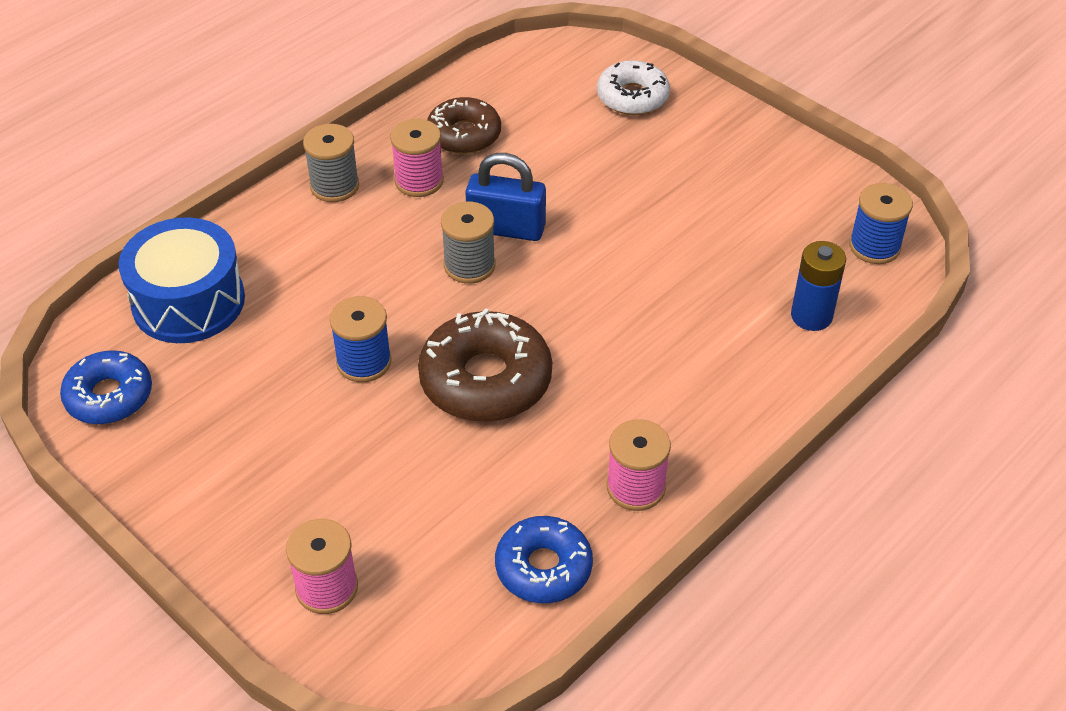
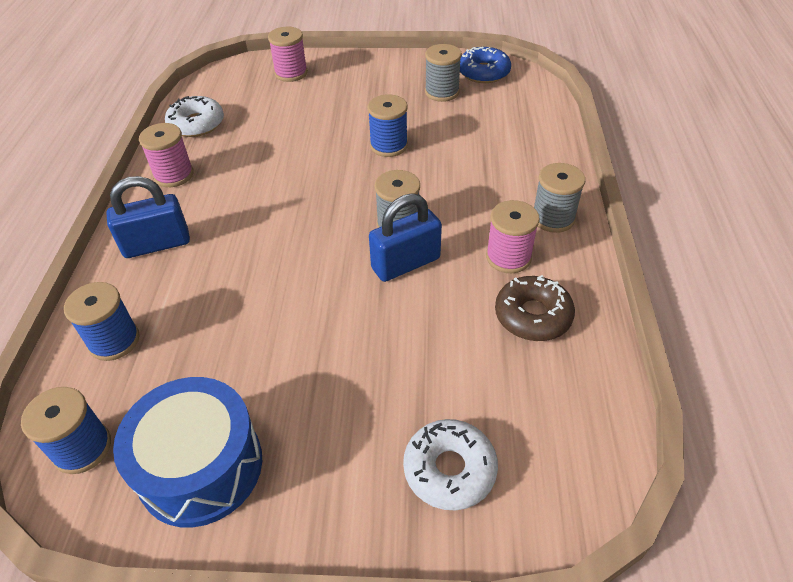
camera: 140 degrees right, 0 degrees up
blue drum [119,217,245,343] -> blue drum moved to [113,377,262,527]
brown donut [418,308,552,422] -> none
blue donut [495,516,593,603] -> white donut [165,96,224,137]
blue battery [791,241,846,331] -> blue spool [64,282,140,361]
none -> blue padlock [106,176,190,258]
none -> grey spool [425,44,462,102]

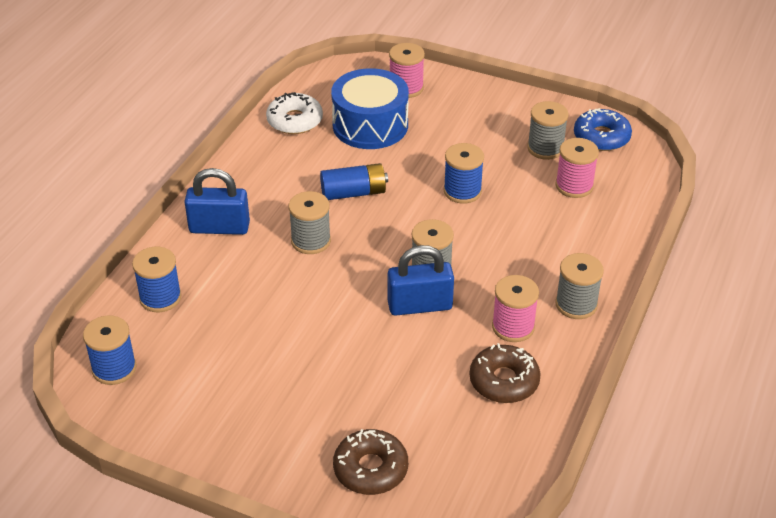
camera: 20 degrees right, 5 degrees down
blue drum [113,377,262,527] -> blue drum moved to [331,68,409,149]
pink spool [139,123,194,187] -> pink spool moved to [555,138,599,198]
white donut [403,419,498,510] -> brown donut [333,429,408,495]
none -> grey spool [288,191,331,254]
none -> blue battery [320,163,388,200]

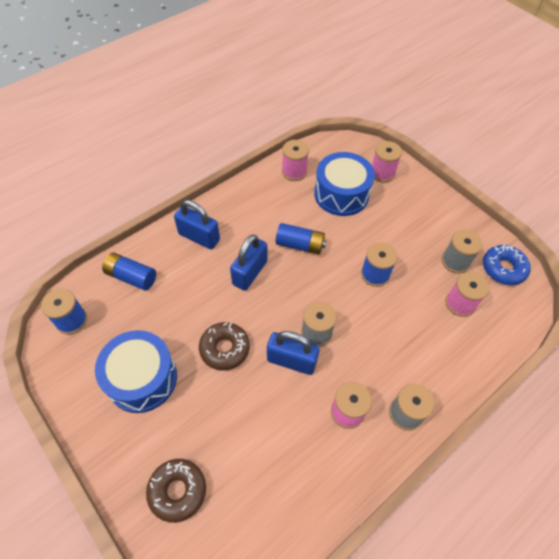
camera: 25 degrees right, 15 degrees up
blue spool [132,247,181,312] -> blue battery [102,253,156,290]
white donut [266,92,323,134] -> pink spool [282,140,309,181]
grey spool [288,191,331,254] -> blue padlock [230,234,268,291]
brown donut [469,343,541,403] -> brown donut moved to [199,322,250,371]
none -> blue drum [95,330,177,413]

